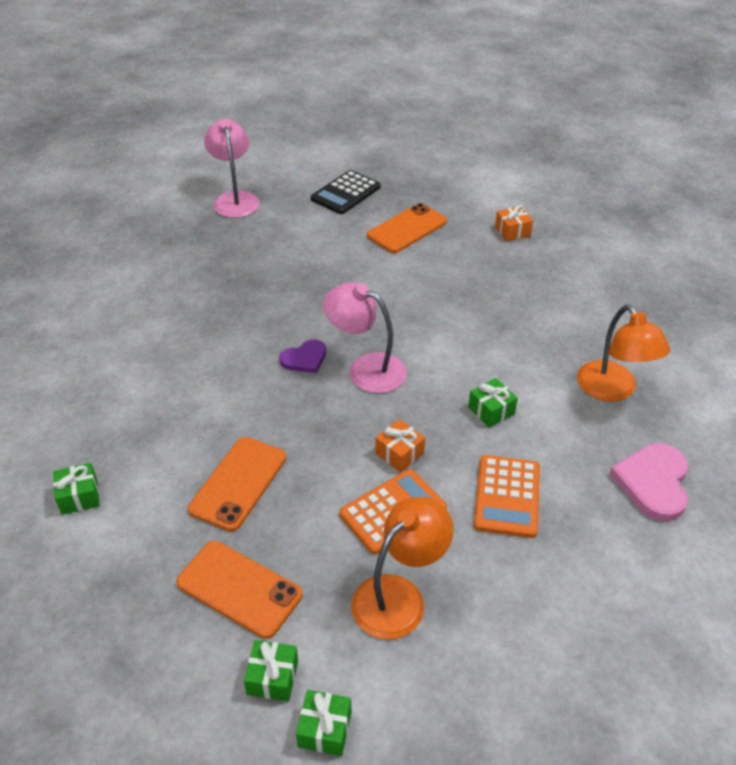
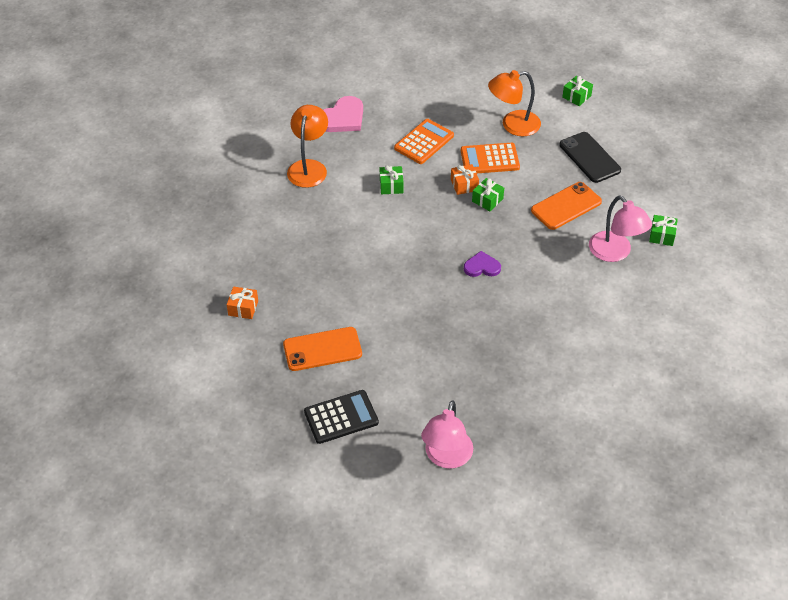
camera: 150 degrees left, 5 degrees up
orange phone [176,541,302,639] -> black phone [559,132,621,183]
green gift [244,640,298,701] -> green gift moved to [472,178,504,211]
pink lamp [323,282,407,393] -> pink lamp moved to [589,195,652,262]

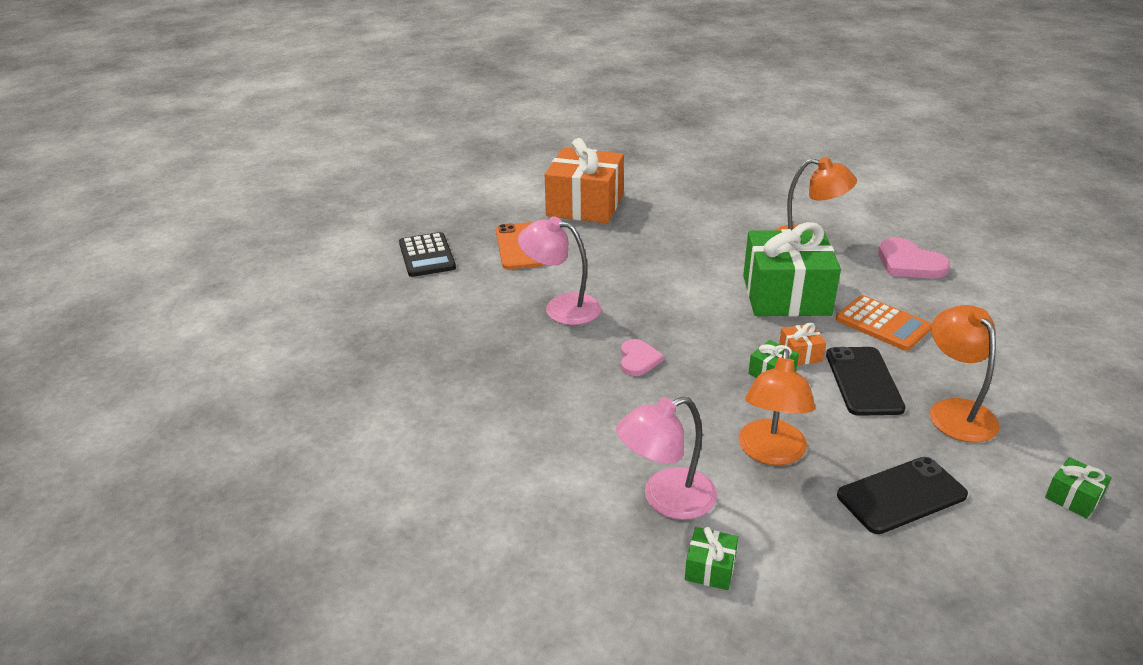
camera: 95 degrees right, 15 degrees down
orange gift [227,286,258,319] -> orange gift [545,138,624,223], size x2.48
green gift [380,165,404,194] -> green gift [743,222,841,317], size x2.48
pink lamp [421,400,473,469] -> pink lamp moved to [518,216,601,325]
orange calculator [461,143,520,173] -> black phone [826,347,906,416]
purple heart [464,251,501,277] -> pink heart [621,339,664,376]
orange phone [531,182,602,230] -> orange lamp [738,349,815,465]

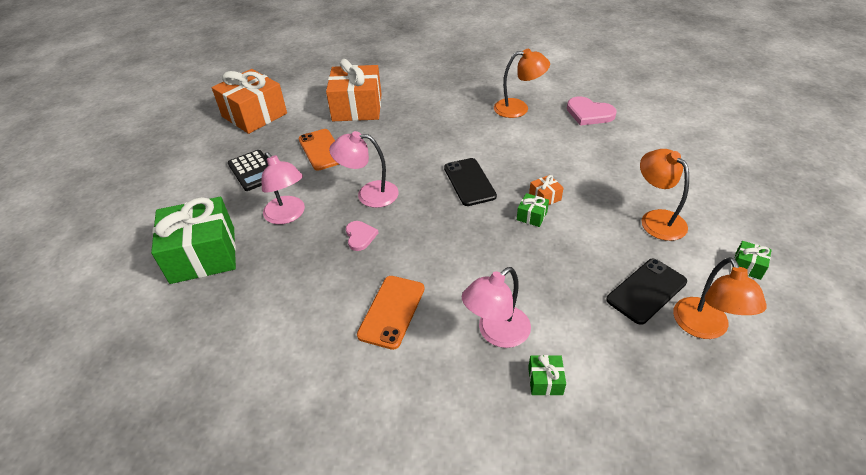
camera: 15 degrees left, 10 degrees up
pink heart [621,339,664,376] -> pink heart moved to [346,221,378,251]
orange lamp [738,349,815,465] -> orange lamp moved to [673,257,767,339]
green gift [743,222,841,317] -> green gift moved to [151,197,236,284]
black phone [826,347,906,416] -> black phone moved to [444,158,497,206]
orange calculator [836,295,932,351] -> none
none -> orange gift [212,69,287,134]
none -> pink lamp [261,152,305,224]
none -> orange phone [357,276,425,350]

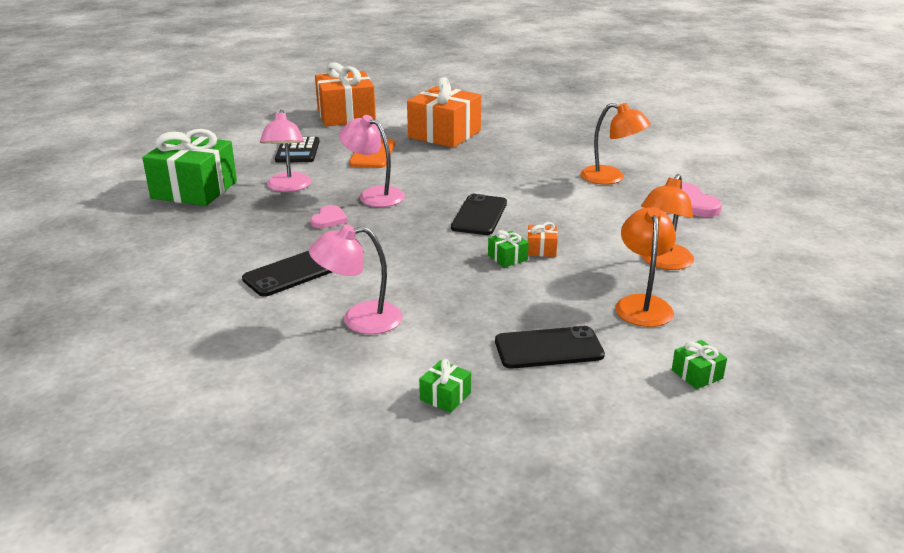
camera: 30 degrees right, 15 degrees down
orange phone [357,276,425,350] -> black phone [242,251,332,297]
green gift [528,355,566,396] -> green gift moved to [419,359,471,413]
orange lamp [673,257,767,339] -> orange lamp moved to [641,174,694,270]

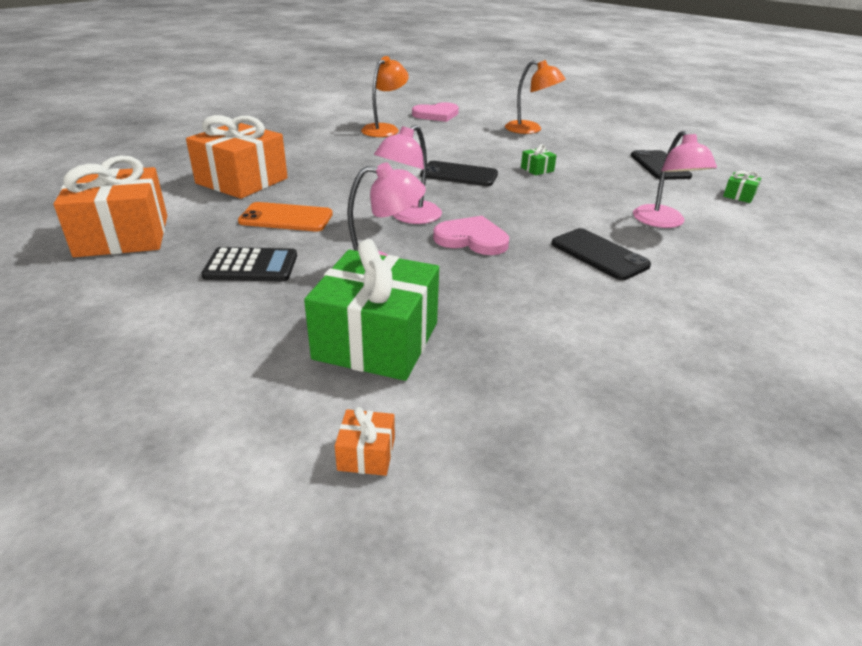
camera: 90 degrees left, 5 degrees up
pink heart [310,205,348,228] -> pink heart [433,216,509,255], size x1.61
orange gift [527,222,558,257] -> orange gift moved to [335,407,395,476]
orange lamp [615,207,676,327] -> none
green gift [672,340,727,389] -> none

